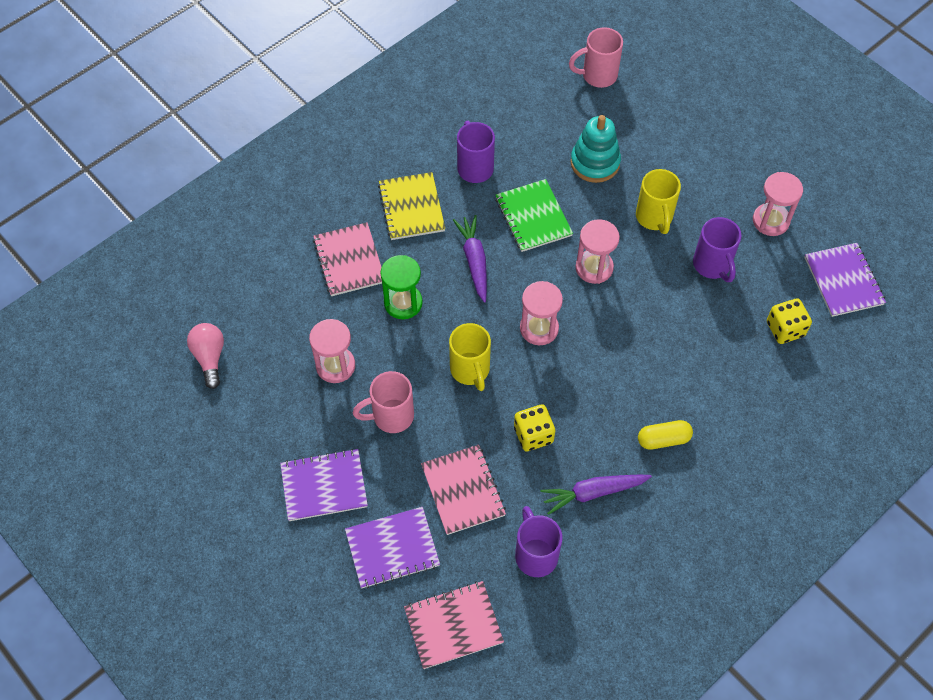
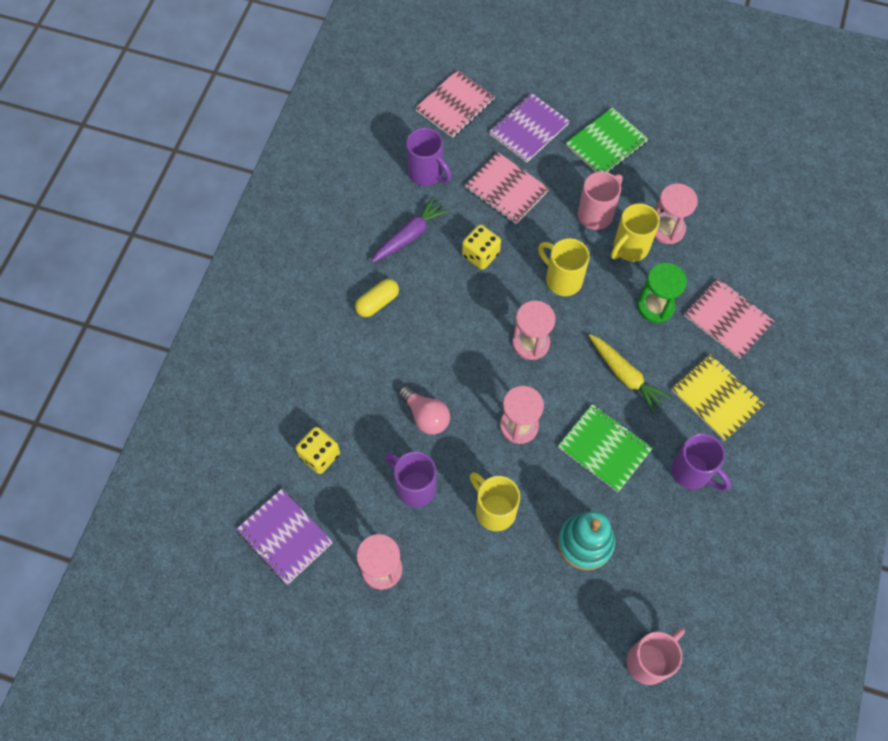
camera: 150 degrees right, 5 degrees up
pink light bulb [187,323,224,389] -> pink light bulb moved to [398,386,450,435]
purple notebook [280,449,368,521] -> green notebook [566,108,648,172]
purple carrot [453,215,487,303] -> yellow carrot [589,334,671,413]
none -> yellow mug [611,203,660,262]

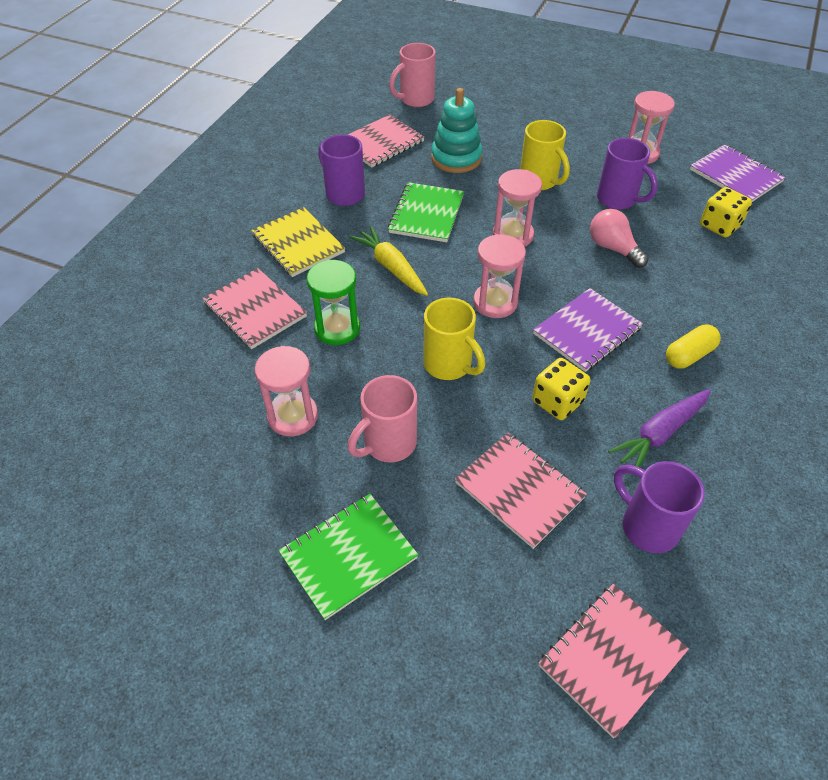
camera: 175 degrees left, 15 degrees down
purple notebook [489,93,570,163] -> purple notebook moved to [533,288,643,372]
green notebook [558,404,653,492] -> green notebook turned 60 degrees clockwise [388,182,464,242]
yellow mug [611,203,660,262] -> none
none -> pink notebook [348,114,424,168]

